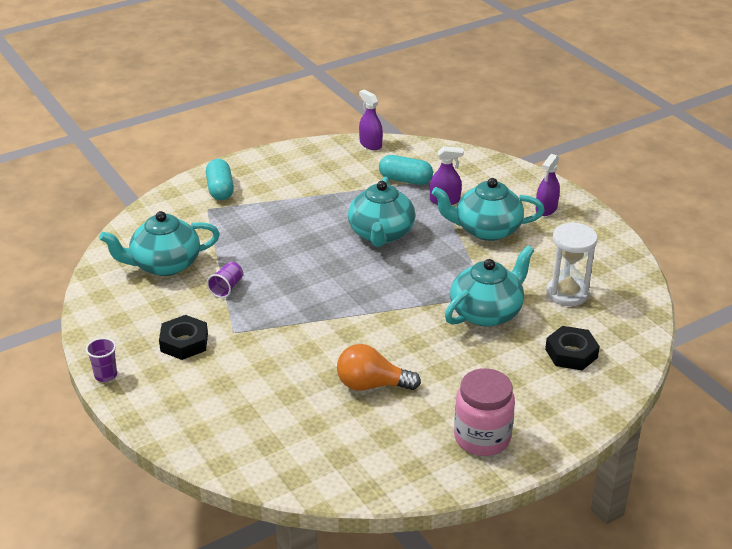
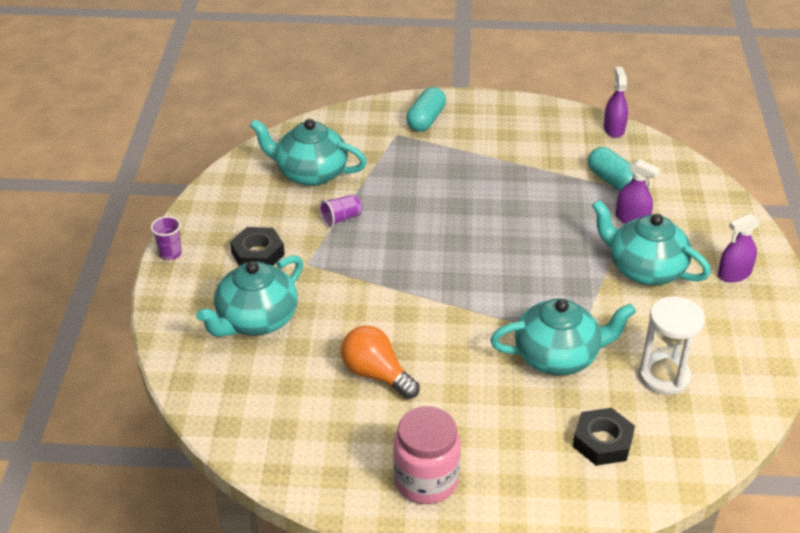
camera: 35 degrees right, 5 degrees up
turquoise teapot [348,177,415,247] -> turquoise teapot moved to [196,255,303,337]

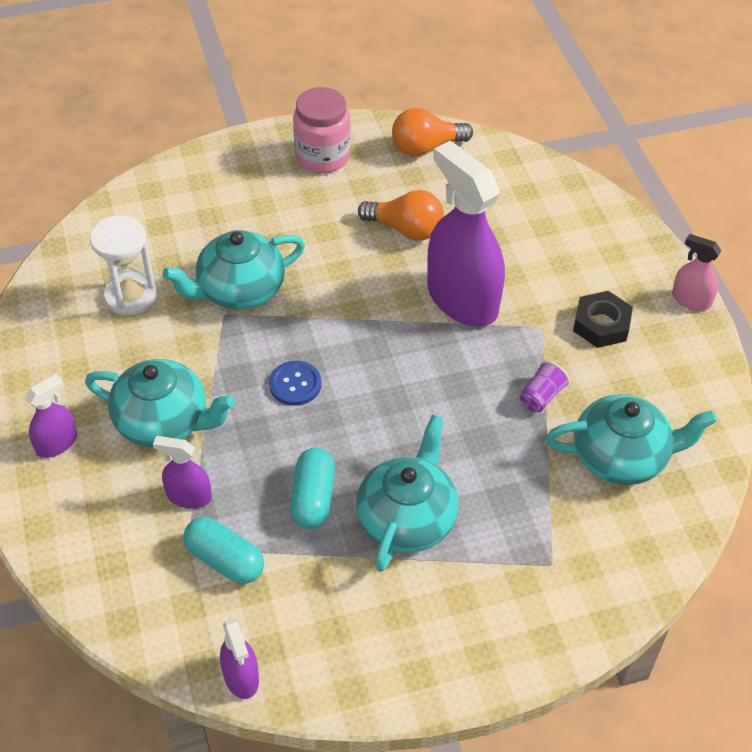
camera: 160 degrees right, 10 degrees up
purple cup [151,216,182,260] -> pink spray bottle [672,234,722,311]
turquoise teapot [196,255,303,337] -> turquoise teapot moved to [356,415,458,572]
turquoise capsule [406,87,446,132] -> turquoise capsule moved to [290,448,335,529]
black nut [573,408,635,466] -> none
none -> blue button [269,361,321,406]
none -> orange light bulb [392,108,473,156]
none -> purple spray bottle [427,141,505,327]

